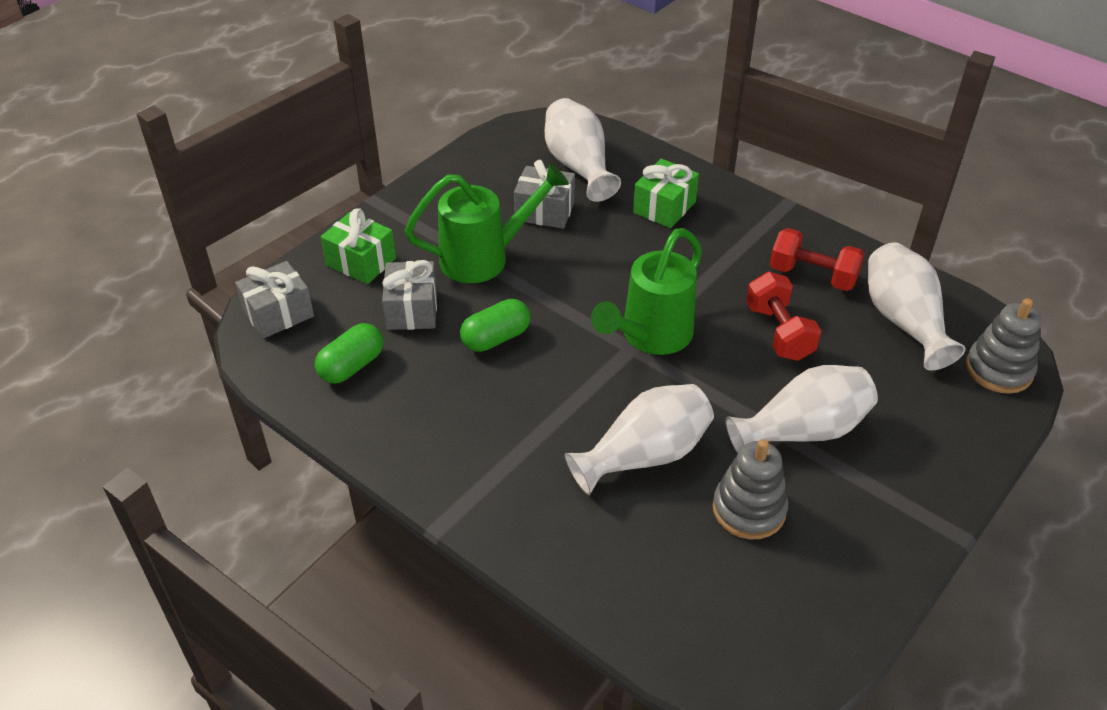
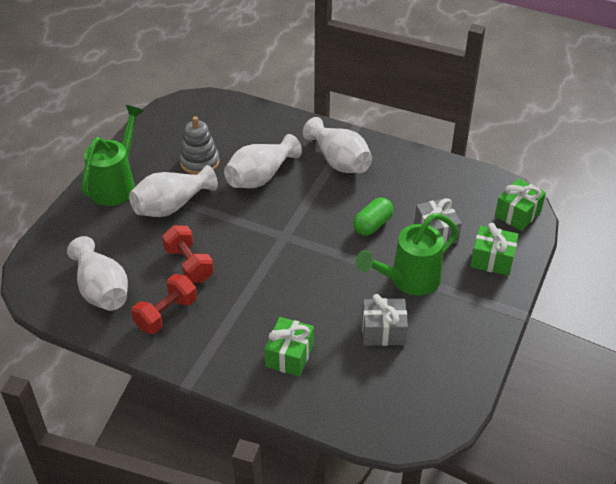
camera: 165 degrees right, 0 degrees up
grey gift [235,261,314,339] -> green gift [495,178,546,231]
green capsule [315,323,383,384] -> none
white vase [545,98,621,202] -> white vase moved to [303,117,372,173]
green watering can [591,228,702,355] -> green watering can moved to [82,105,144,206]
red dumbbell [770,228,865,291] -> red dumbbell turned 60 degrees counterclockwise [131,274,197,334]
grey stacking toy [966,298,1042,394] -> none

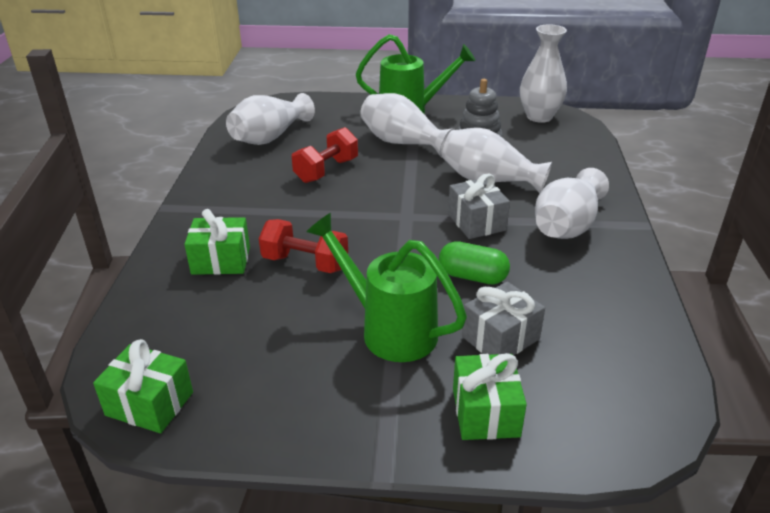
camera: 70 degrees right, 10 degrees down
red dumbbell [131,274,197,334] -> red dumbbell moved to [259,219,348,273]
grey gift [362,294,408,346] -> grey gift moved to [448,173,510,239]
green gift [495,178,546,231] -> green gift moved to [93,339,193,433]
none -> white vase [520,24,567,123]

